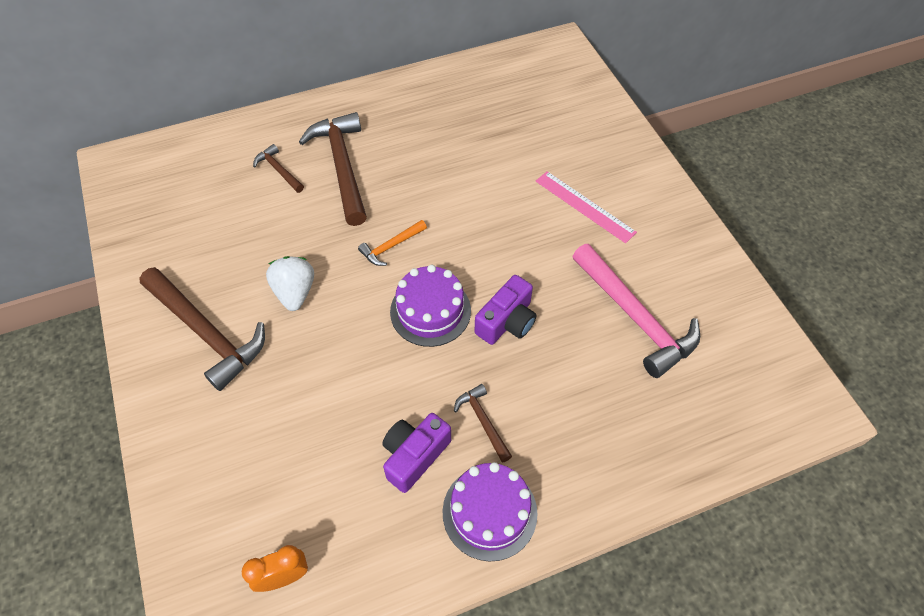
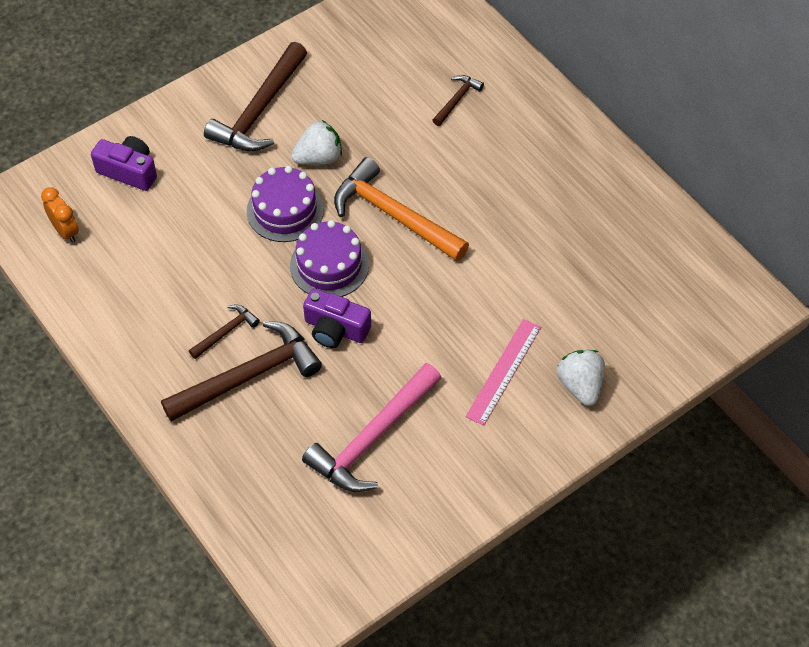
camera: 75 degrees right, 0 degrees up
brown hammer [299,112,367,226] -> brown hammer moved to [161,321,322,422]
orange hammer [358,220,427,266] -> orange hammer [334,157,469,261], size x2.07
purple camera [382,413,451,493] -> purple camera moved to [91,136,157,191]
purple cake [443,462,537,561] -> purple cake moved to [247,166,324,242]
none -> white strawberry [557,350,605,406]

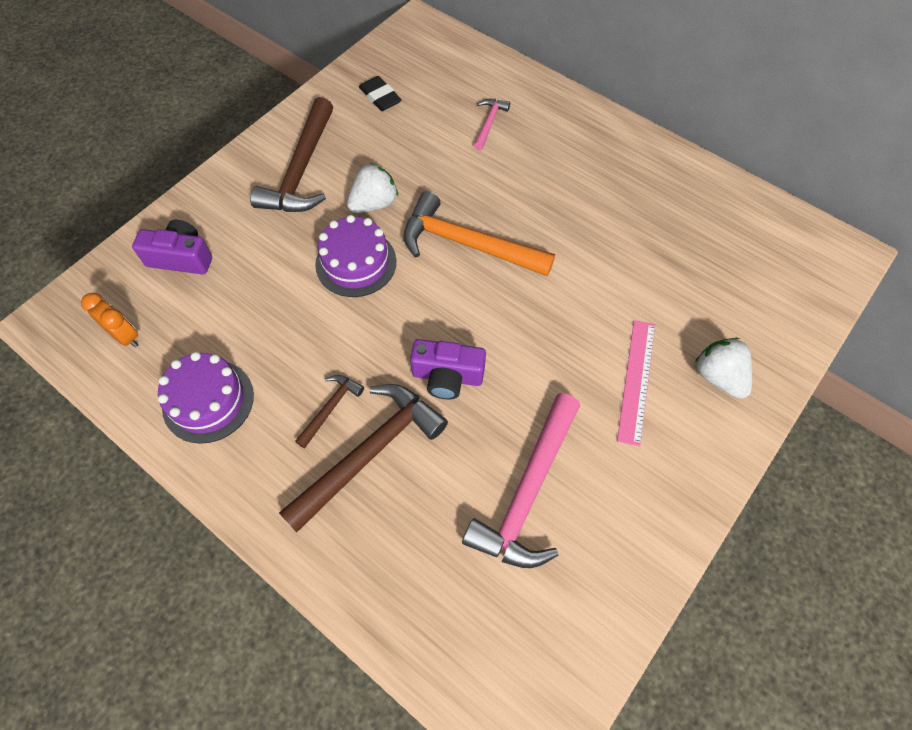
camera: 15 degrees left, 5 degrees up
purple cake [290,220,369,297] -> purple cake moved to [158,352,254,444]
brown hammer [432,75,484,126] -> pink hammer [474,99,510,150]
none -> black eraser [359,76,402,111]

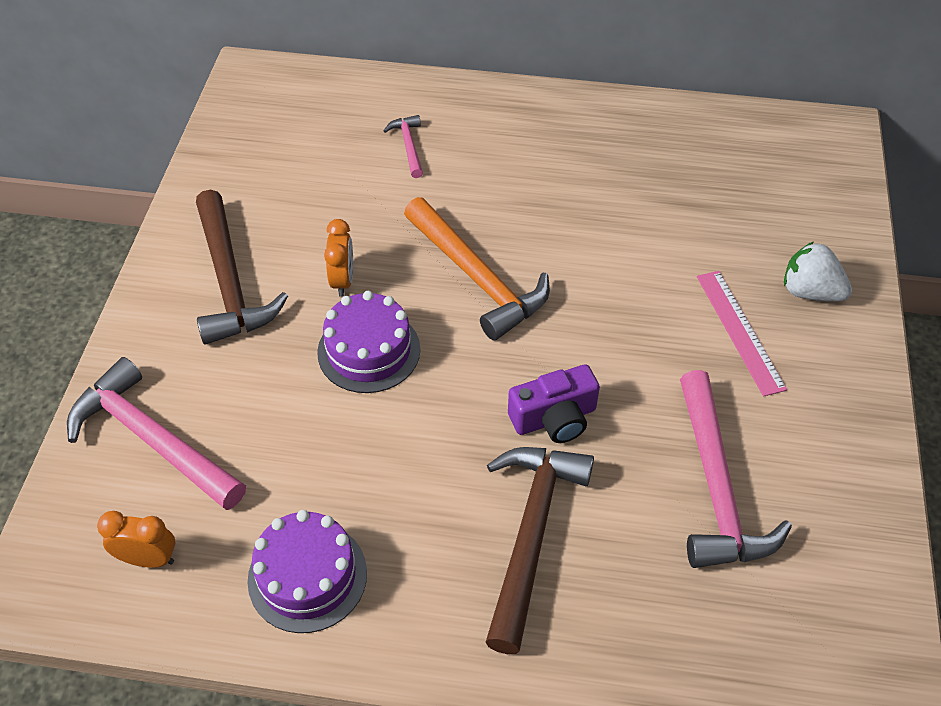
camera: 30 degrees left, 10 degrees down
purple camera [132,220,212,275] -> pink hammer [67,357,246,510]
brown hammer [295,375,364,448] -> none
white strawberry [347,163,398,213] -> orange clock [324,219,353,297]
black eraser [359,76,402,111] -> none
orange hammer [404,191,555,276] -> orange hammer turned 120 degrees counterclockwise [404,197,550,340]

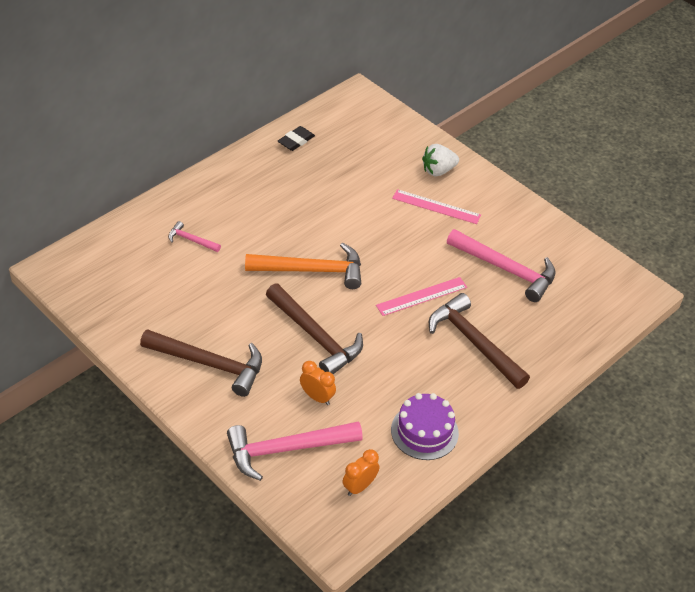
camera: 55 degrees left, 5 degrees down
purple cake [317,291,420,393] -> brown hammer [266,284,363,374]
orange clock [324,219,353,297] -> orange clock moved to [300,361,336,405]
purple camera [508,364,600,443] -> pink ruler [376,277,467,316]
none -> black eraser [278,126,315,151]

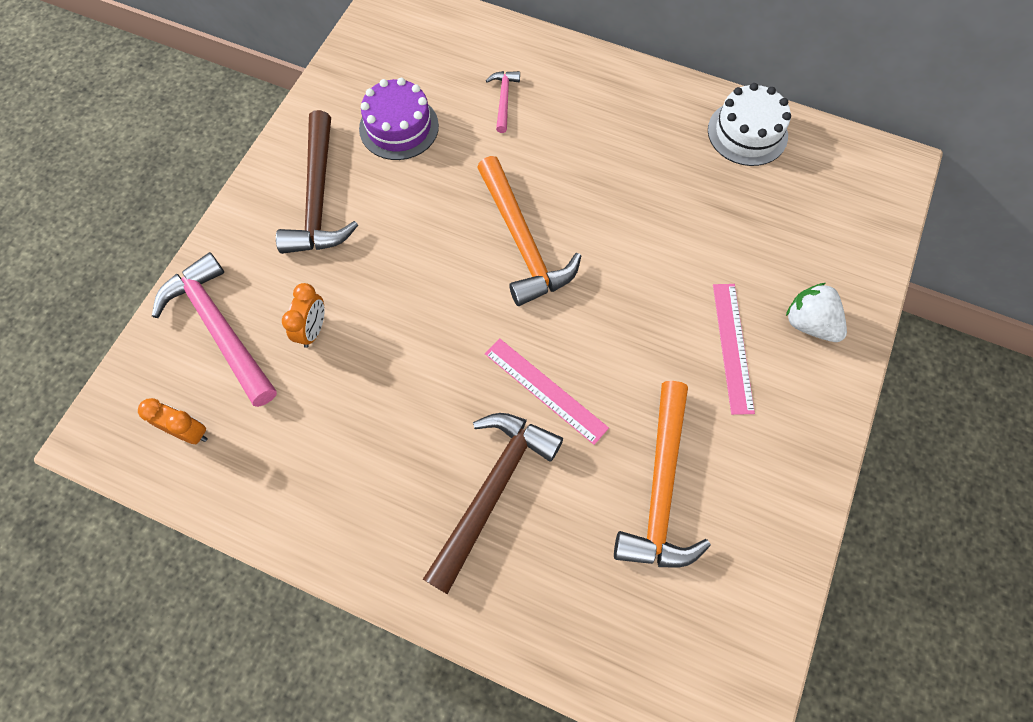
camera: 70 degrees right, 20 degrees up
brown hammer [266,284,363,374] -> none
black eraser [278,126,315,151] -> white cake [708,83,791,166]
purple cake [391,393,459,460] -> purple cake moved to [359,78,439,160]
pink hammer [447,229,556,302] -> orange hammer [614,381,711,568]

